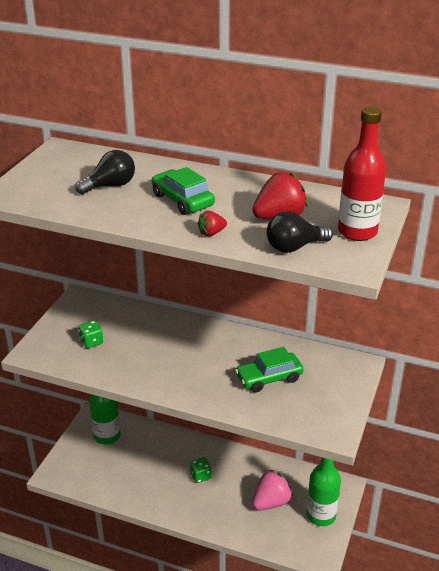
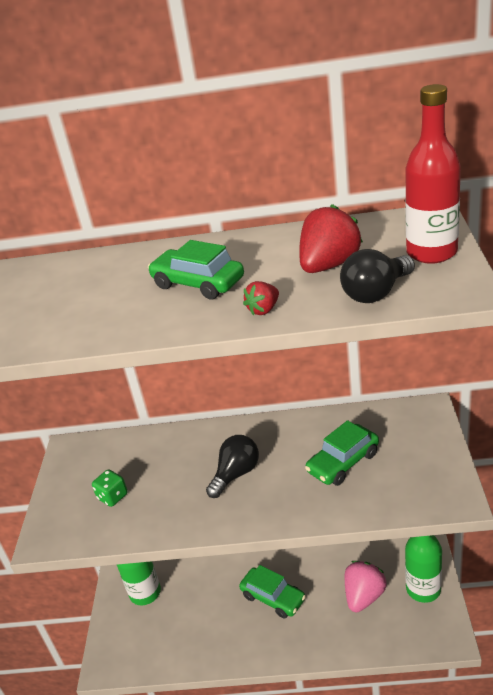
camera: 15 degrees left, 0 degrees up
black light bulb [75,150,135,194] -> black light bulb moved to [206,435,259,498]
green dice [190,457,211,483] -> green car [239,565,306,619]

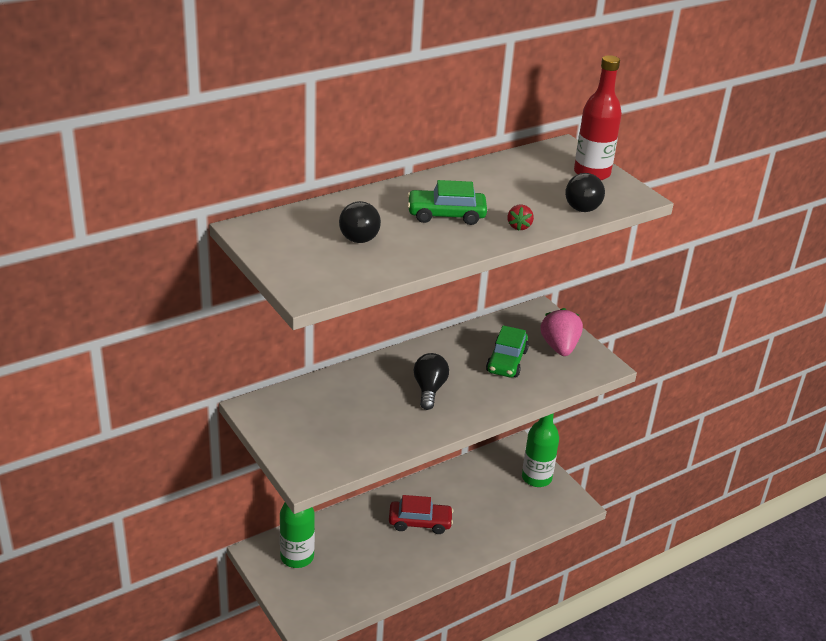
camera: 40 degrees left, 0 degrees up
green dice [92,469,128,507] -> none
green car [239,565,306,619] -> red car [389,495,453,534]
red strawberry [299,204,363,273] -> none
pink strawberry [345,561,386,612] -> pink strawberry moved to [541,308,583,356]
none -> black light bulb [339,201,381,243]

